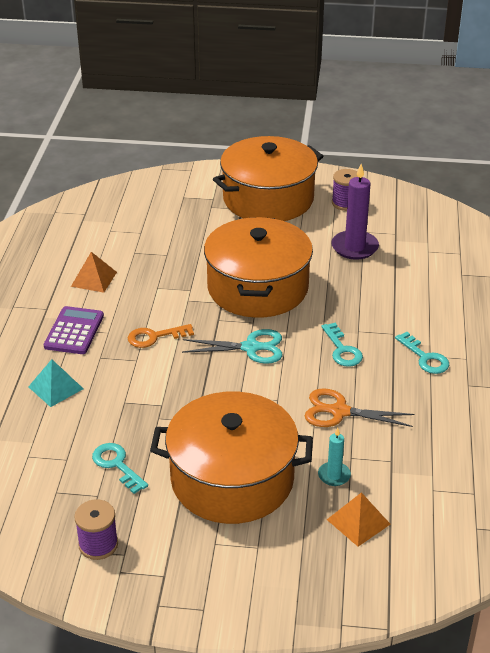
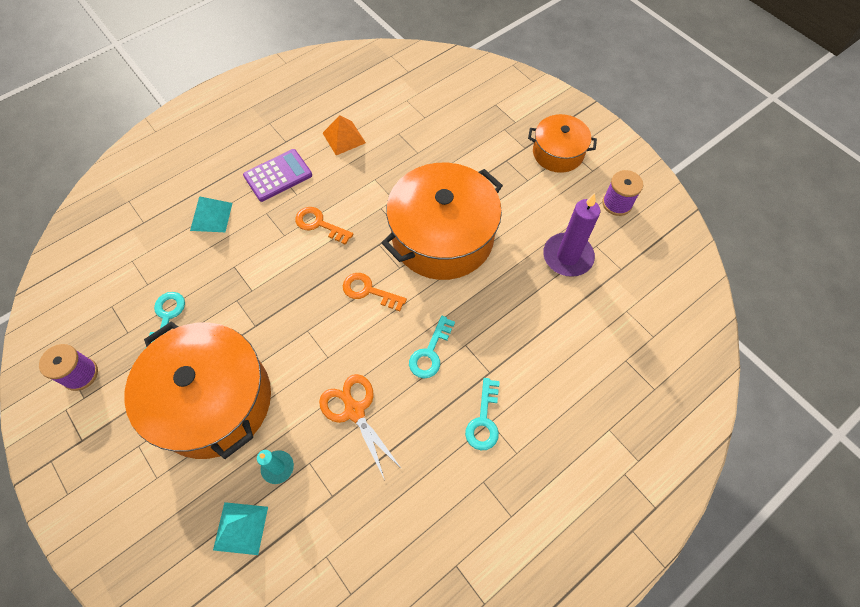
camera: 45 degrees right, 25 degrees up
turquoise scissors [182,329,282,364] -> orange key [343,273,407,311]
orange pot [213,136,323,221] -> orange pot [528,114,597,173], size x0.55
orange pyramid [327,492,391,547] -> turquoise pyramid [213,502,268,555]

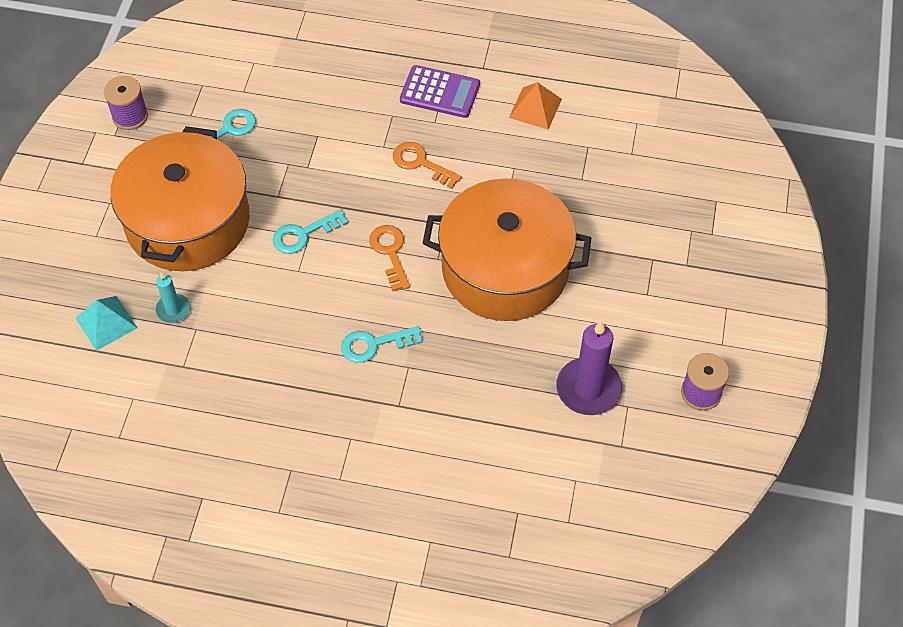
camera: 50 degrees right, 5 degrees down
turquoise pyramid [190,196,232,232] -> none
orange key [295,207,353,245] -> orange key turned 45 degrees counterclockwise [393,142,462,189]
orange scissors [319,374,402,480] -> none
turquoise key [465,378,500,450] -> turquoise key moved to [273,209,348,254]
orange pot [528,114,597,173] -> none

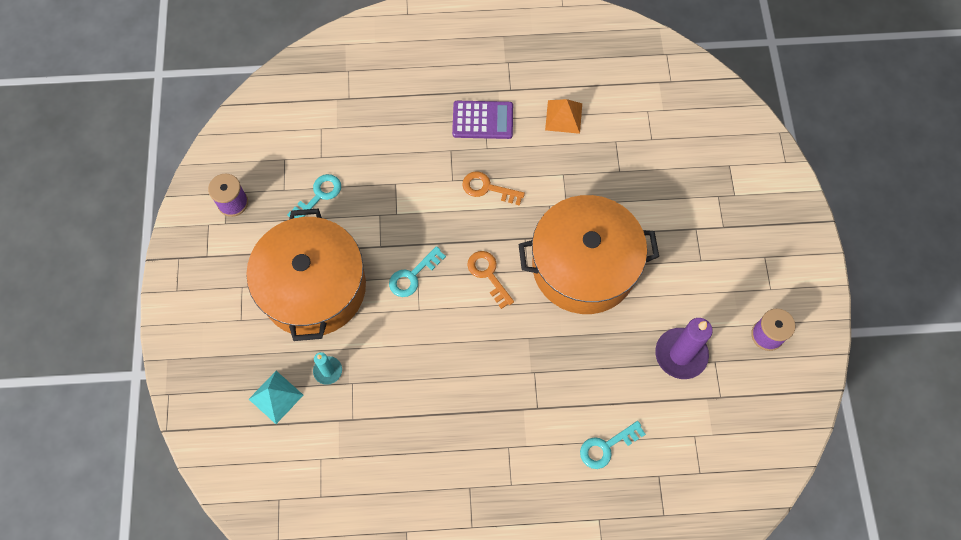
camera: 15 degrees left, 10 degrees up
turquoise key [341,326,423,363] -> turquoise key moved to [580,421,646,469]

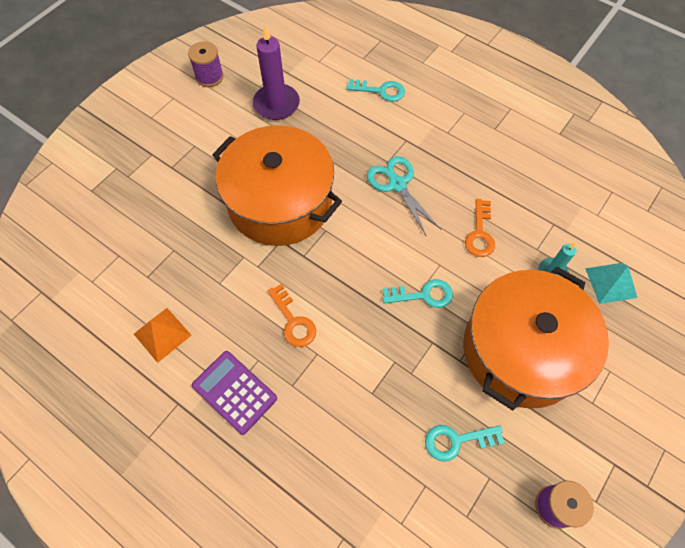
camera: 140 degrees left, 5 degrees down
orange key [467,251,514,309] -> orange key moved to [465,199,495,257]
none -> turquoise scissors [367,156,441,237]

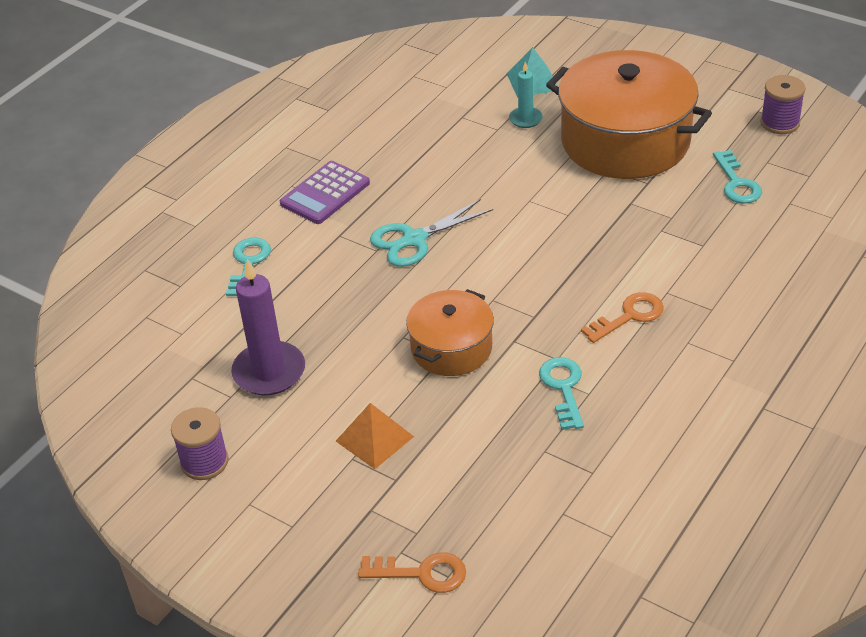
camera: 90 degrees left, 20 degrees down
orange pyramid [134,308,191,363] -> orange pyramid moved to [336,403,414,469]
purple calculator [192,351,277,435] -> purple calculator moved to [280,161,370,224]
orange pot [212,125,342,246] -> orange pot [406,289,494,376], size x0.55
turquoise key [382,279,453,308] -> turquoise key moved to [539,357,584,430]
orange key [465,199,495,257] -> orange key moved to [358,552,466,593]

